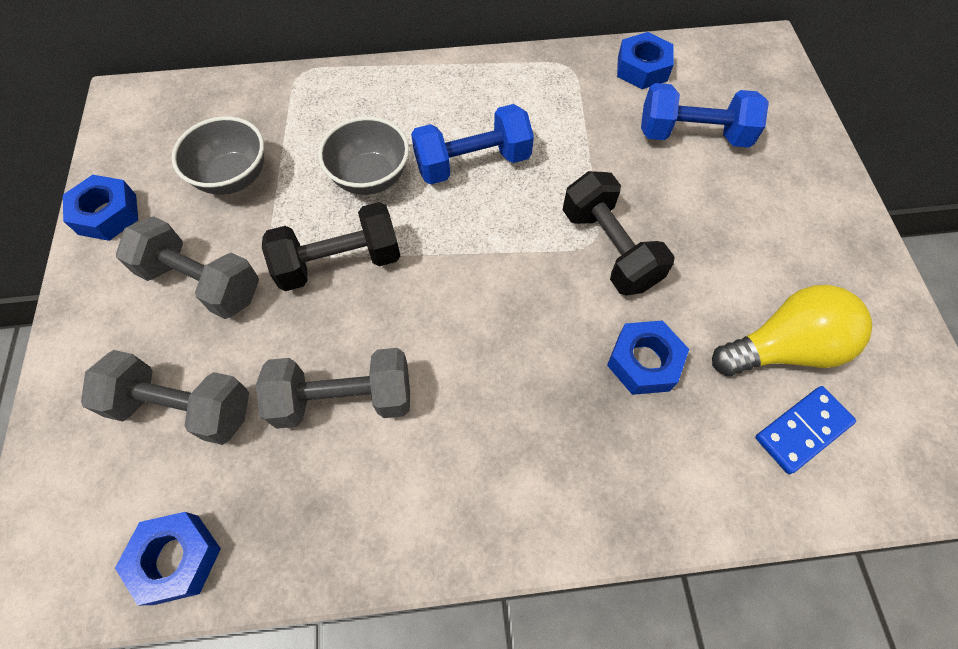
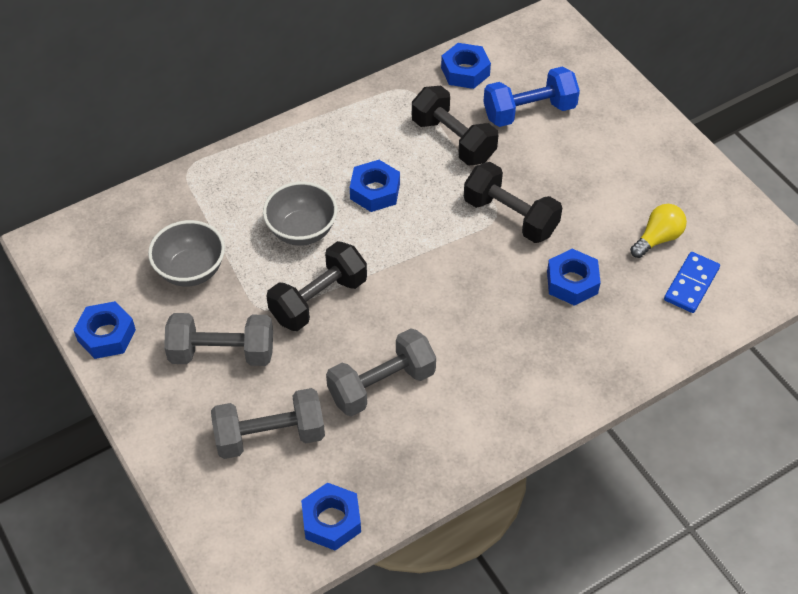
camera: 25 degrees left, 10 degrees down
blue dumbbell [411,104,534,184] -> blue nut [350,160,400,212]
yellow light bulb [712,285,872,376] -> yellow light bulb [630,204,687,258], size x0.64
none -> black dumbbell [412,86,498,166]

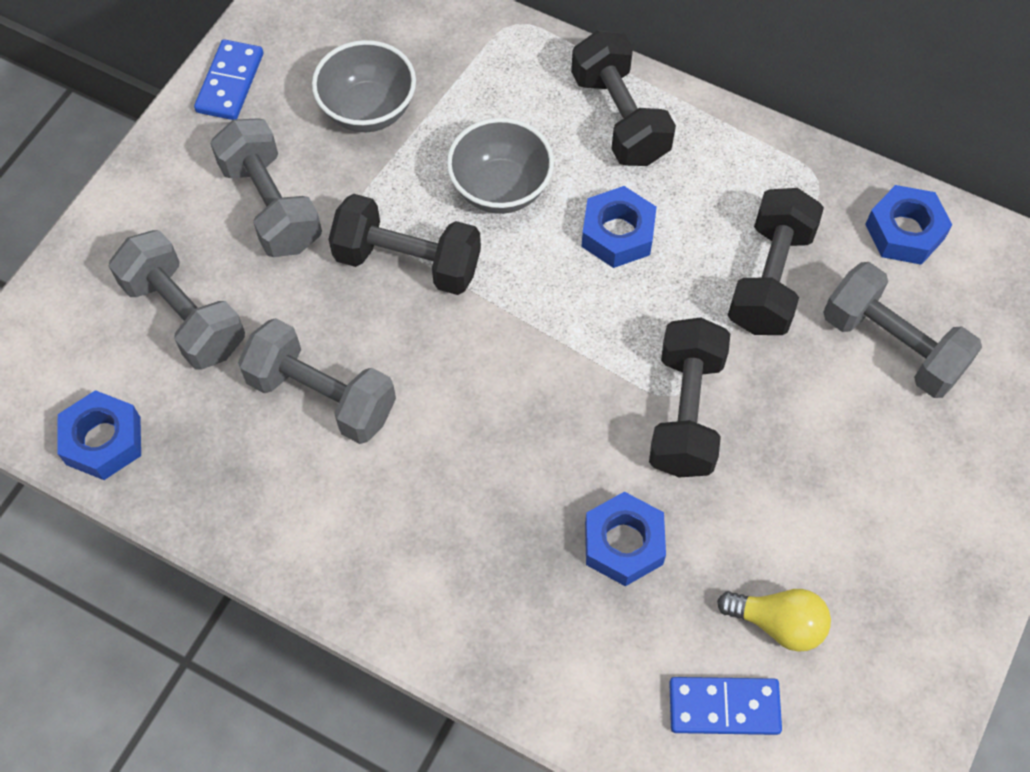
camera: 60 degrees right, 10 degrees up
blue nut [74,301,136,359] -> blue domino [194,39,263,120]
blue dumbbell [483,66,580,127] -> grey dumbbell [823,262,982,398]
none -> black dumbbell [571,30,676,166]

